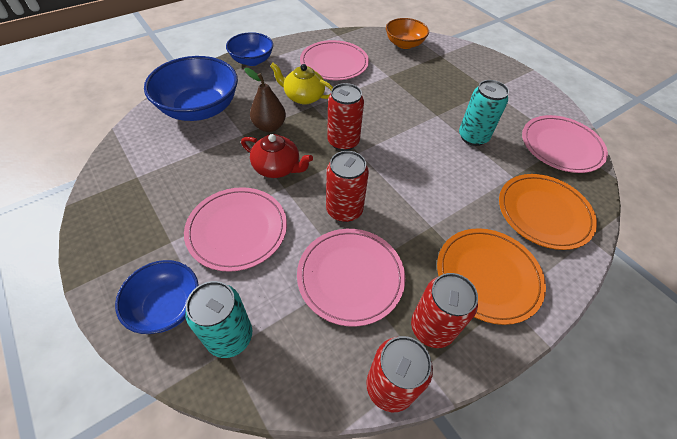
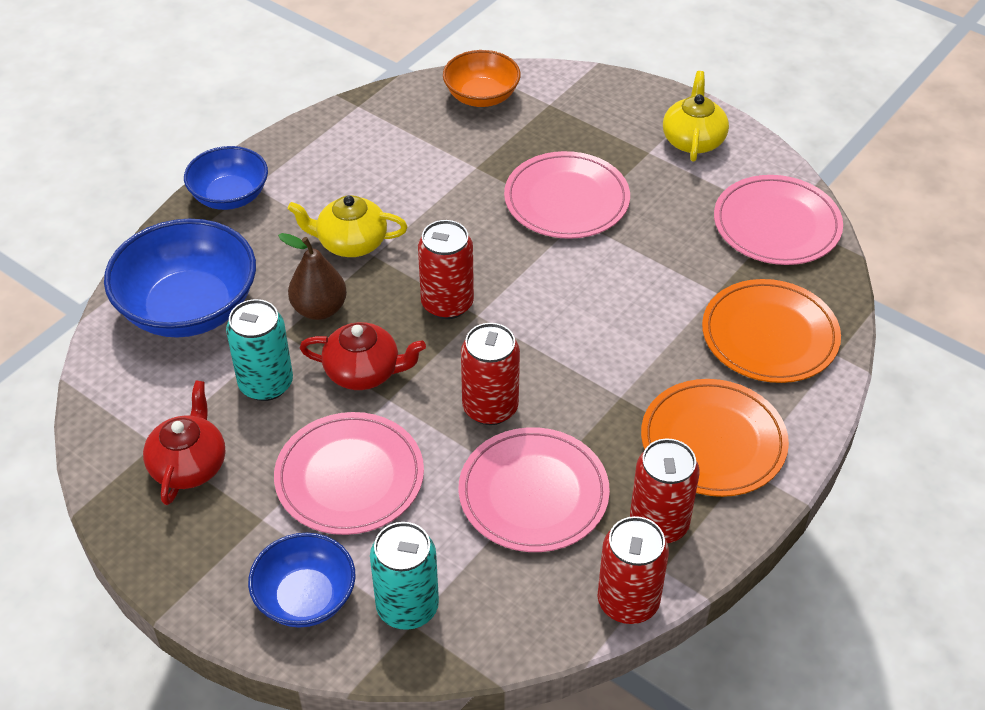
camera: 15 degrees left, 5 degrees down
pink plate [300,40,369,80] -> pink plate moved to [504,151,630,239]
turquoise can [459,80,509,146] -> turquoise can moved to [226,299,293,401]
none -> red teapot [143,380,225,505]
none -> yellow teapot [663,71,729,162]

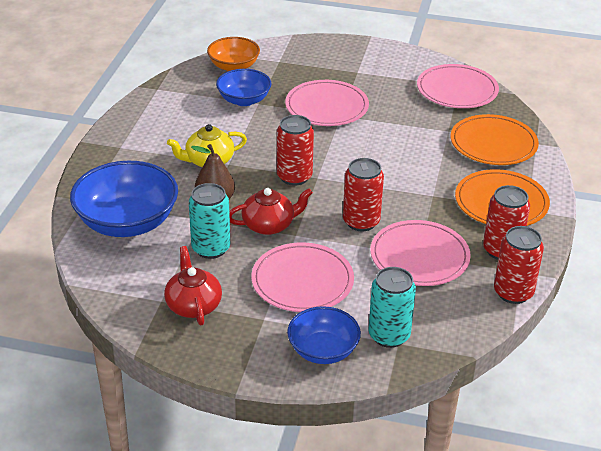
camera: 25 degrees left, 10 degrees down
blue bowl [184,146,268,210] -> blue bowl moved to [216,69,271,106]
yellow teapot [663,71,729,162] -> none

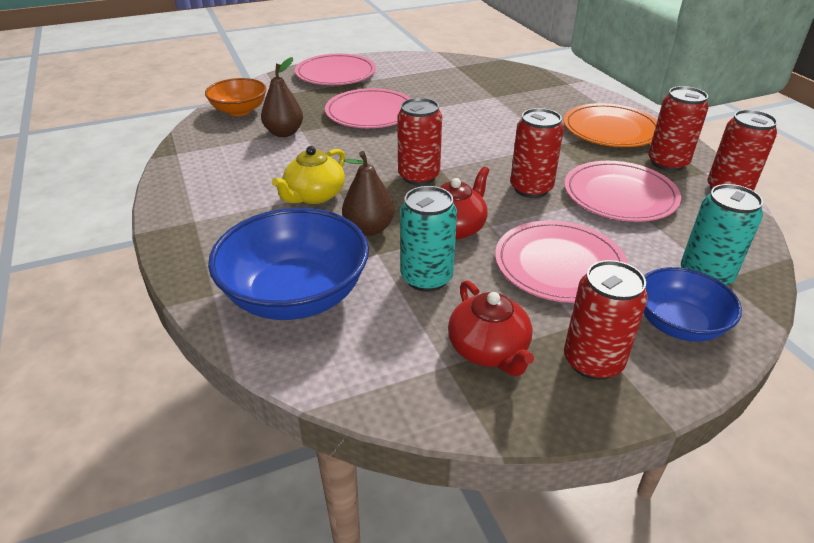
camera: 35 degrees left, 0 degrees up
red teapot [164,246,222,325] -> red teapot turned 150 degrees counterclockwise [448,280,534,376]
blue bowl [216,69,271,106] -> brown pear [261,57,303,137]
pink plate [417,64,499,108] -> pink plate moved to [295,54,376,85]
orange plate [451,114,539,165] -> none
none -> red can [564,260,648,380]

